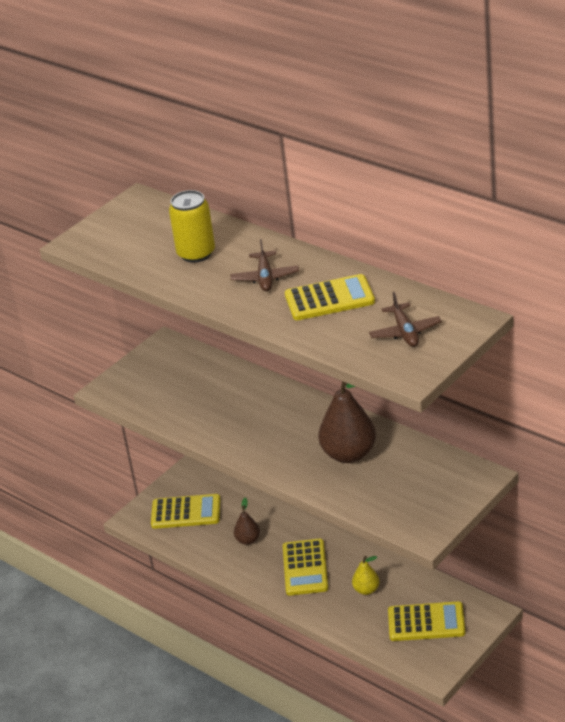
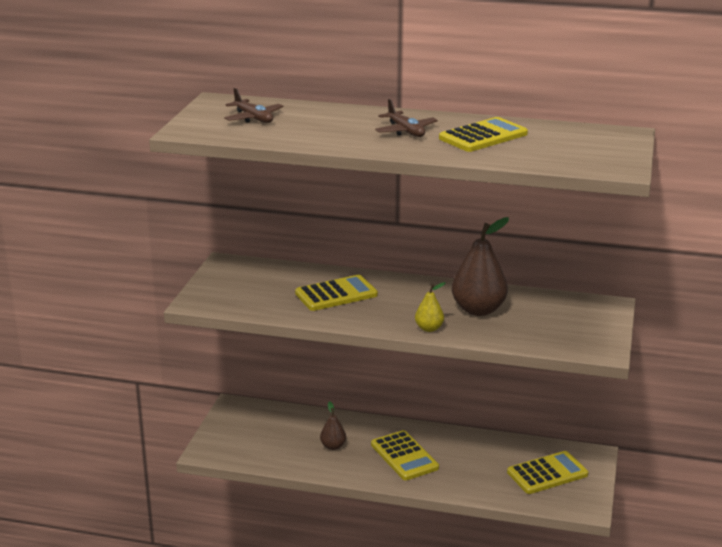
camera: 30 degrees left, 10 degrees down
yellow calculator [151,494,221,529] -> yellow calculator moved to [295,275,378,311]
yellow can [169,190,215,263] -> none
yellow pear [352,556,380,595] -> yellow pear moved to [415,282,446,332]
brown plane [369,292,442,347] -> brown plane moved to [224,88,284,123]

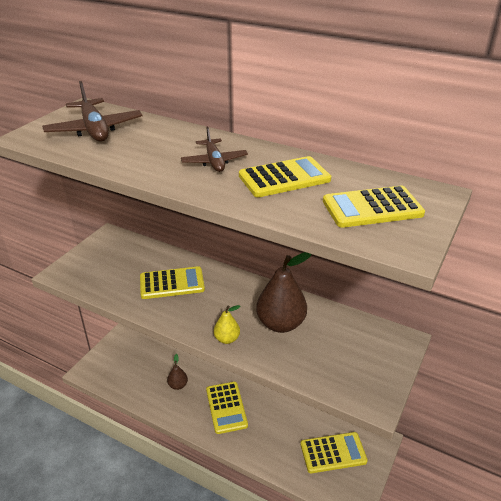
camera: 15 degrees right, 10 degrees up
brown plane [224,88,284,123] -> brown plane [42,81,142,142], size x1.61
none -> yellow calculator [323,186,425,228]

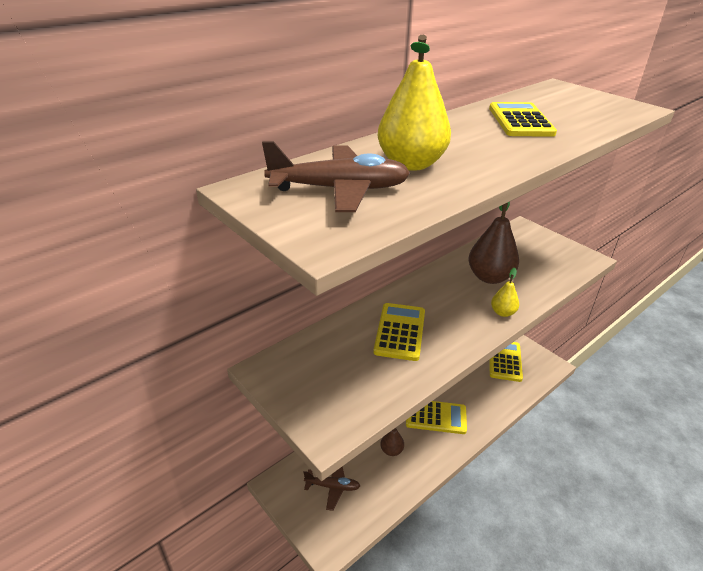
camera: 70 degrees left, 0 degrees up
brown plane [181,127,248,172] -> brown plane moved to [303,466,360,511]
yellow calculator [323,186,425,228] -> none
none -> yellow pear [378,35,451,171]

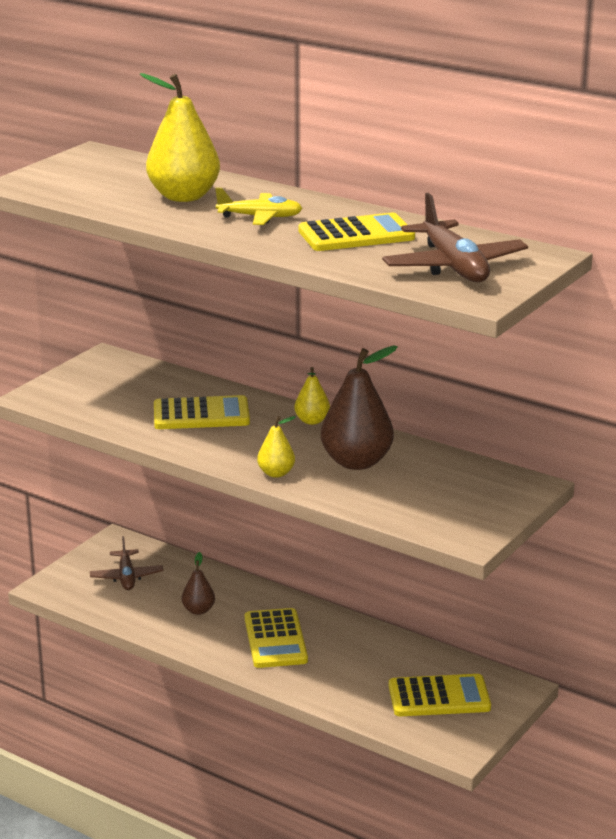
camera: 75 degrees right, 10 degrees down
brown plane [262,141,410,212] -> brown plane moved to [382,193,528,282]
none -> yellow plane [215,188,303,225]
none -> yellow pear [294,367,330,425]

